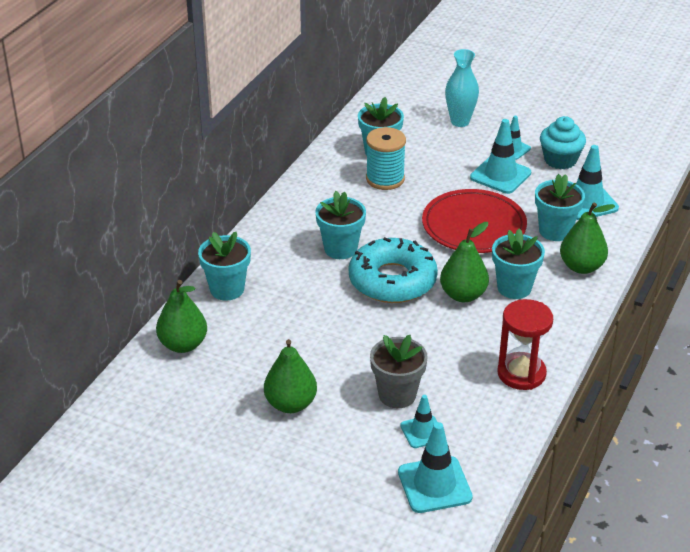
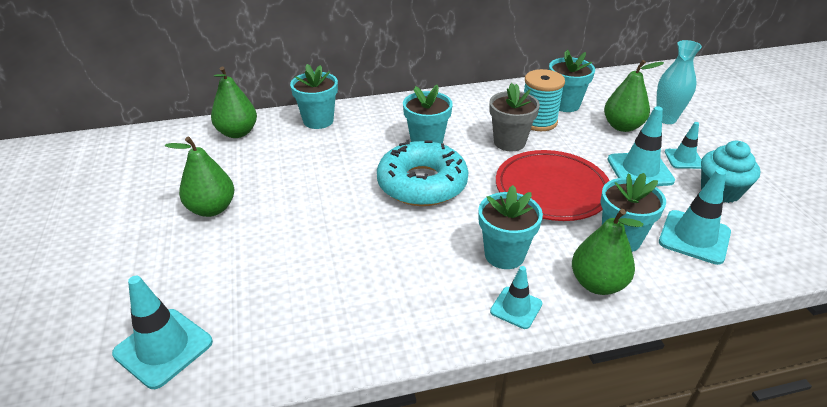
camera: 50 degrees right, 0 degrees up
grey flower pot [370,335,428,408] -> grey flower pot moved to [489,83,540,151]
turquoise traffic cone [400,395,437,448] -> turquoise traffic cone moved to [490,266,542,329]
green pear [440,222,489,302] -> green pear moved to [604,60,664,132]
red hourglass [498,299,553,390] -> none

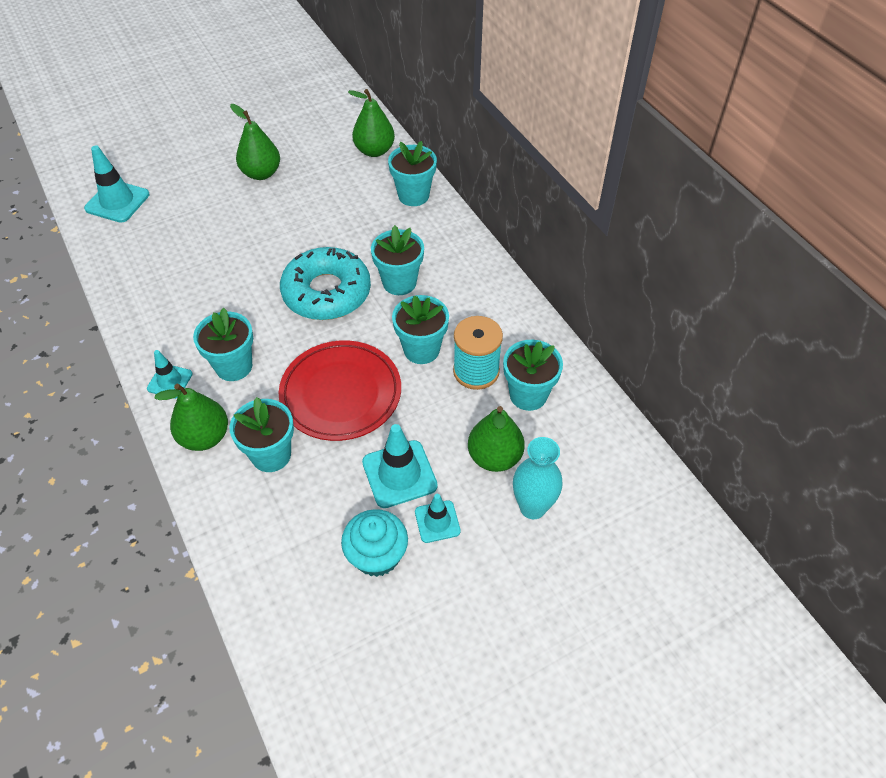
camera: 75 degrees right, 15 degrees up
grey flower pot [489,83,540,151] -> turquoise flower pot [392,295,449,364]
turquoise traffic cone [659,169,731,265] -> none

